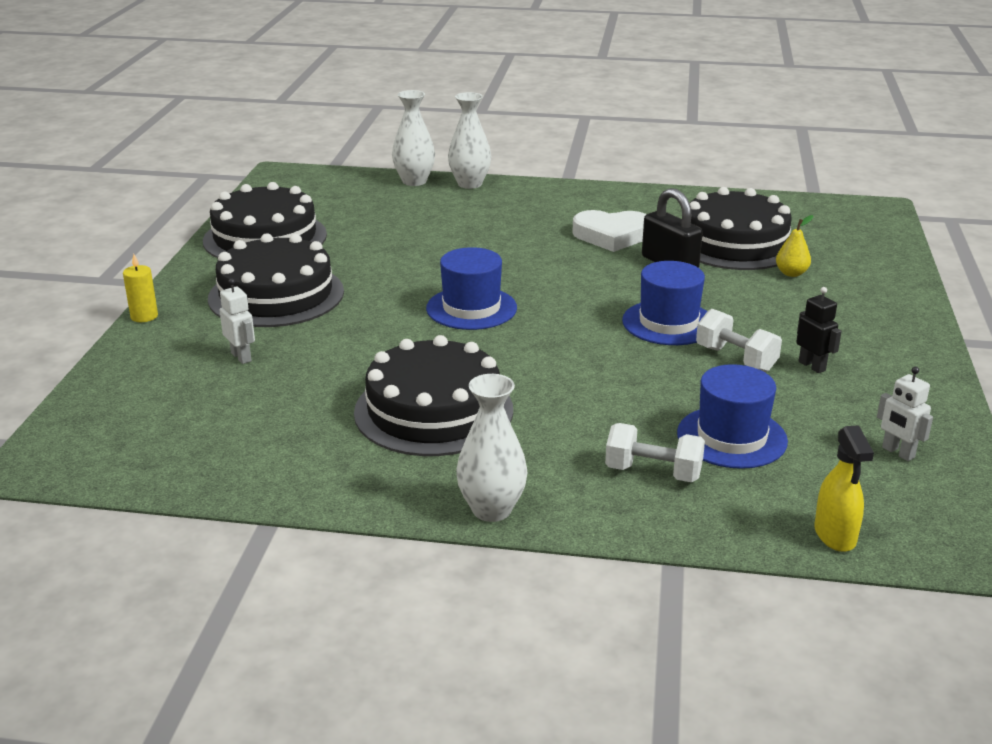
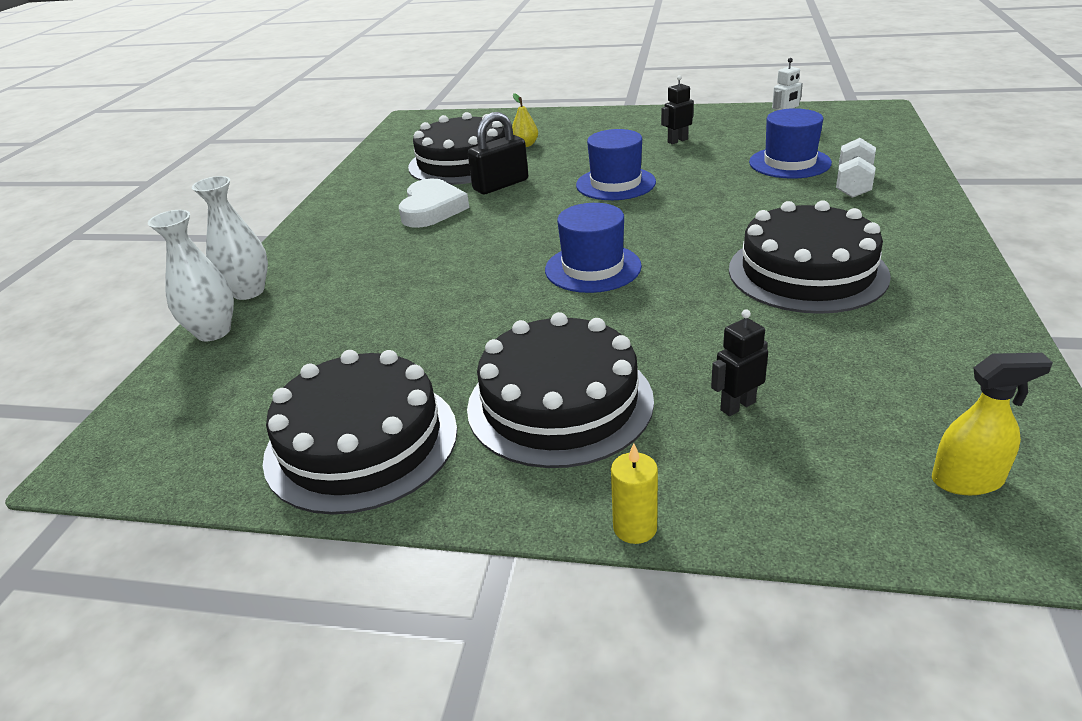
camera: 85 degrees left, 5 degrees up
white robot [219,278,255,364] -> black robot [711,309,768,416]
white vase [456,374,527,522] -> none
white dumbbell [696,309,782,372] -> none
yellow spray bottle [814,425,874,552] -> yellow spray bottle moved to [932,353,1053,495]

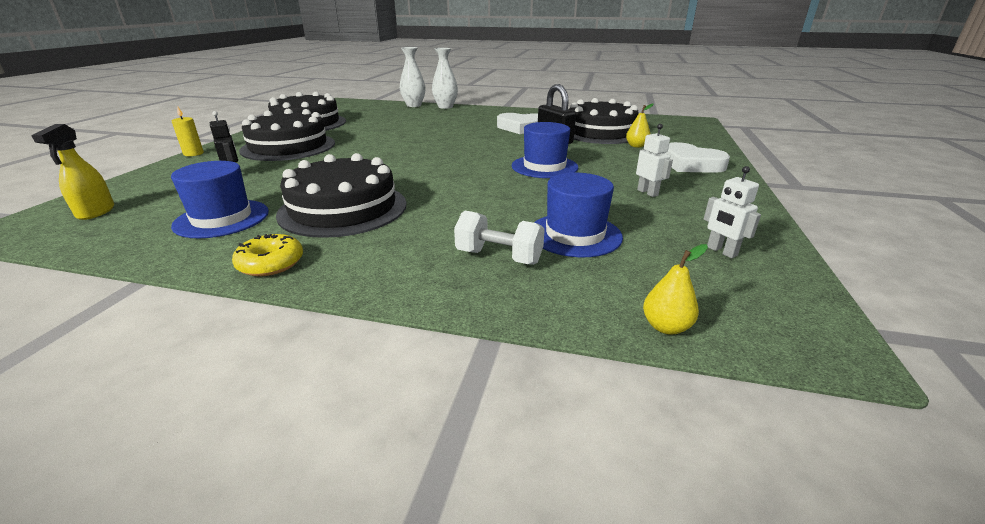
camera: 90 degrees right, 5 degrees down
blue hat [545,203,642,293] -> blue hat moved to [171,161,269,238]
black robot [661,75,694,144] -> white robot [636,124,673,197]
none -> yellow donut [232,234,303,276]
none -> yellow pear [643,244,708,335]
none -> white heart [665,142,730,173]

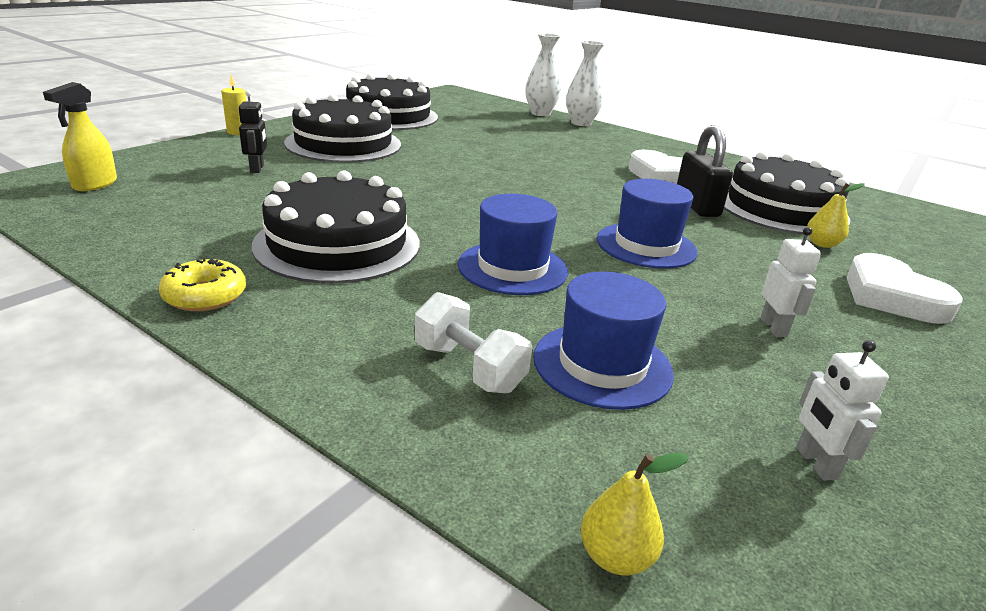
camera: 20 degrees right, 0 degrees up
blue hat [171,161,269,238] -> blue hat moved to [458,194,568,295]

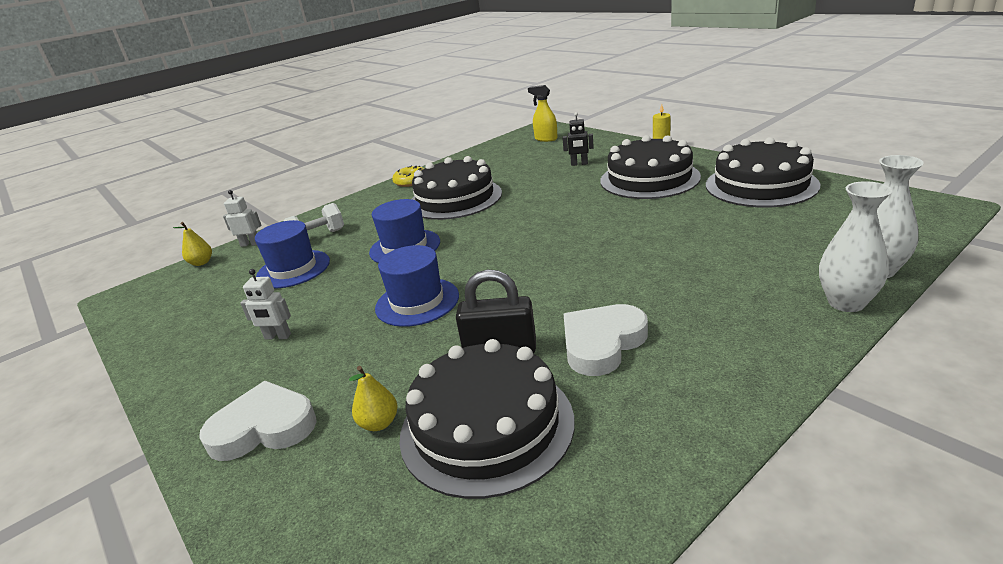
camera: 110 degrees right, 0 degrees up
white robot [796,340,889,481] -> white robot moved to [223,190,261,247]

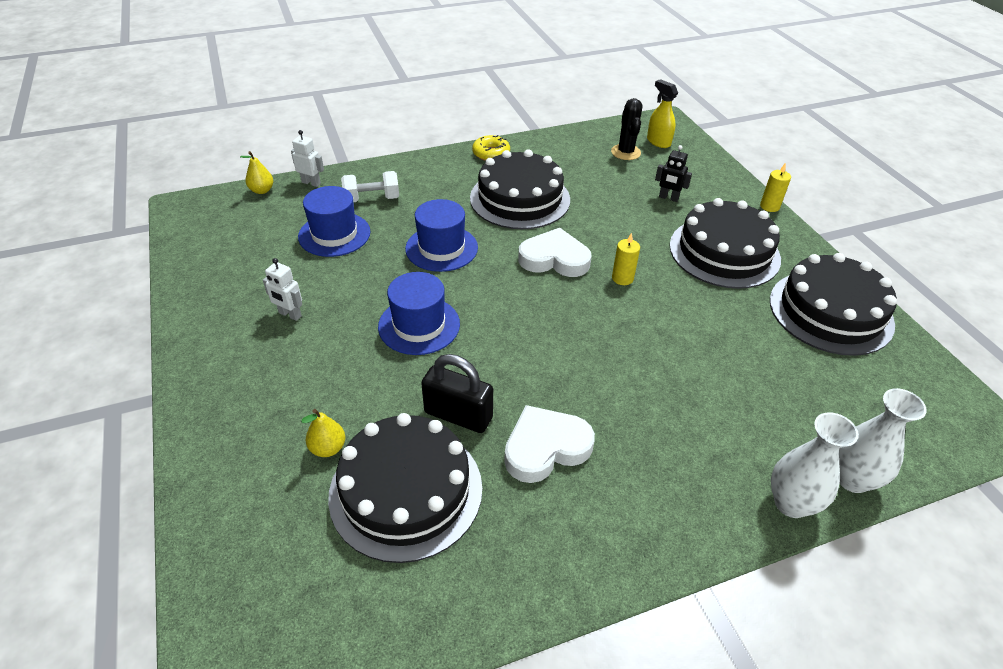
camera: 15 degrees right, 15 degrees up
white heart [199,381,317,461] -> white heart moved to [518,228,592,277]
none -> black cactus [611,98,642,160]
none -> yellow candle [612,233,640,285]

